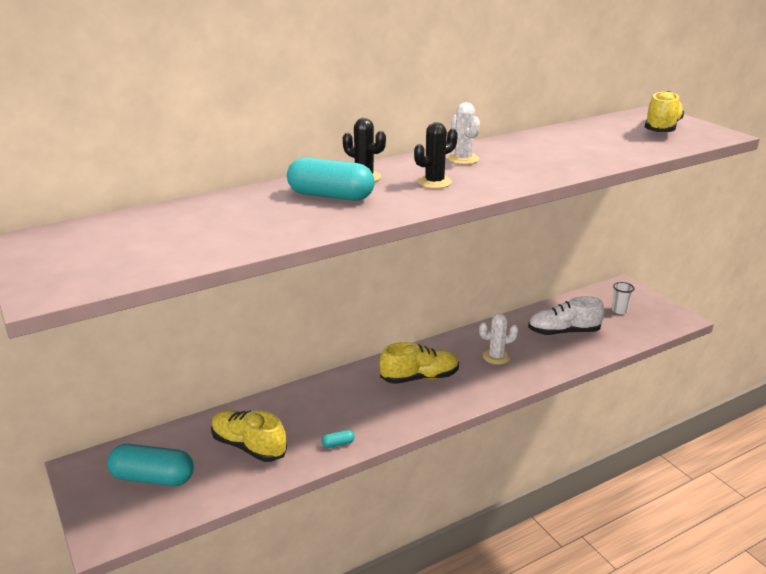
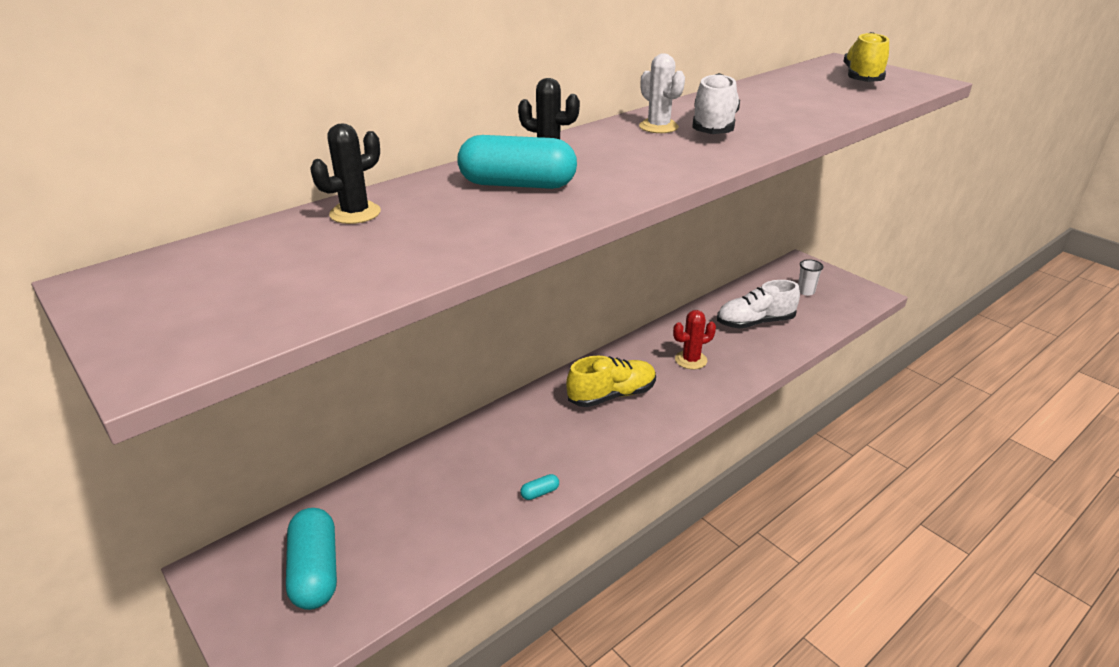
camera: 10 degrees left, 5 degrees up
turquoise capsule [107,444,194,486] -> turquoise capsule turned 75 degrees clockwise [286,508,337,610]
yellow shoe [211,410,287,462] -> none
black cactus [414,122,458,189] -> black cactus moved to [310,123,381,224]
white cactus [479,313,519,365] -> red cactus [673,310,716,369]
none -> white shoe [693,73,740,134]

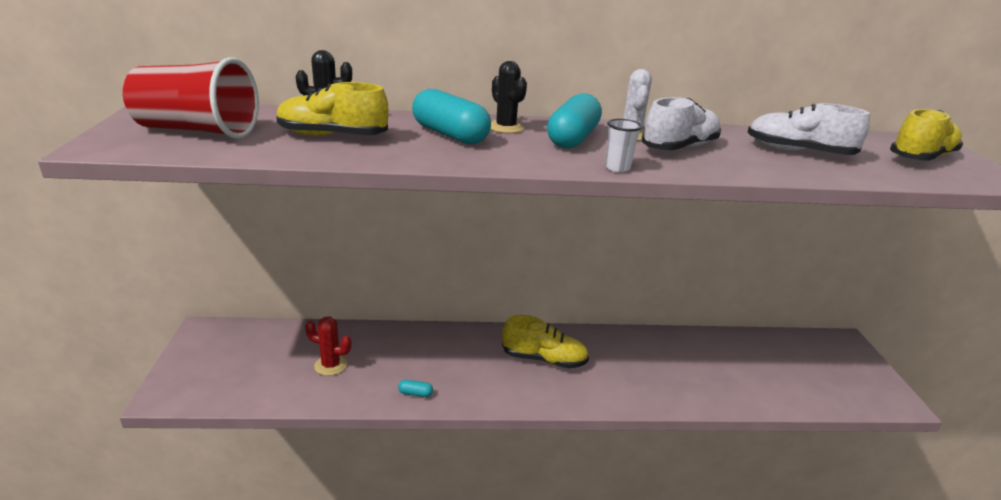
camera: 35 degrees right, 5 degrees down
turquoise capsule [286,508,337,610] -> turquoise capsule moved to [547,93,602,148]
red cactus [673,310,716,369] -> red cactus moved to [305,317,351,376]
white shoe [717,280,800,329] -> white shoe moved to [748,103,870,155]
white cup [798,259,824,296] -> white cup moved to [605,119,642,172]
none -> red cup [123,57,259,139]
none -> yellow shoe [276,82,388,136]

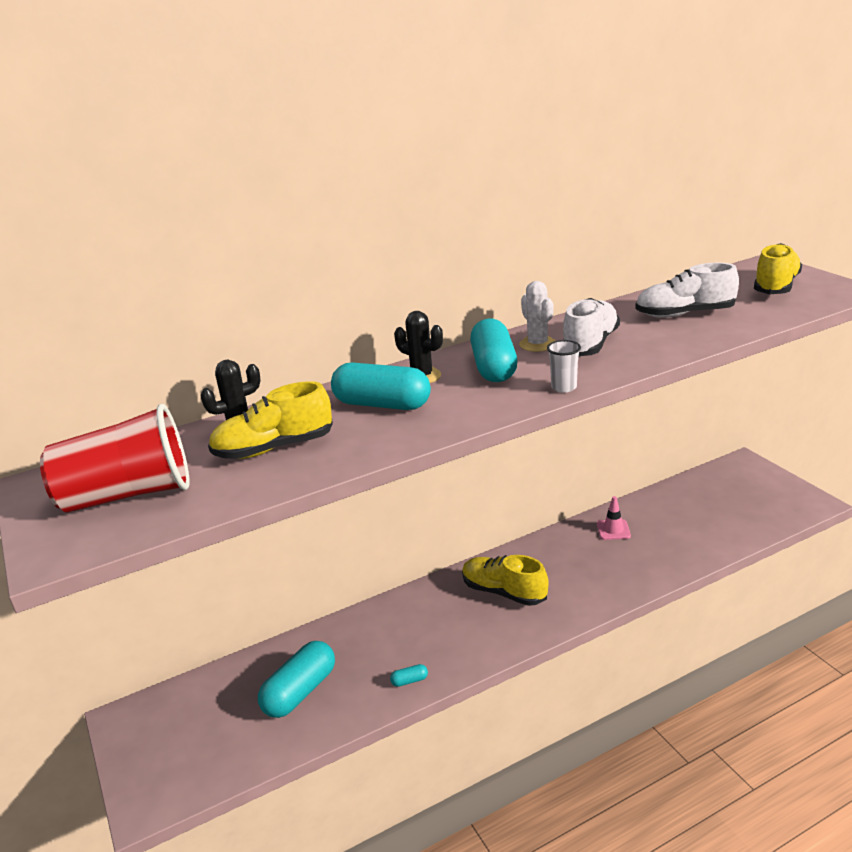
camera: 20 degrees left, 0 degrees up
red cactus [305,317,351,376] -> turquoise capsule [258,641,335,718]
yellow shoe [502,315,589,368] -> yellow shoe turned 135 degrees counterclockwise [462,555,549,606]
none -> pink traffic cone [597,496,631,540]

